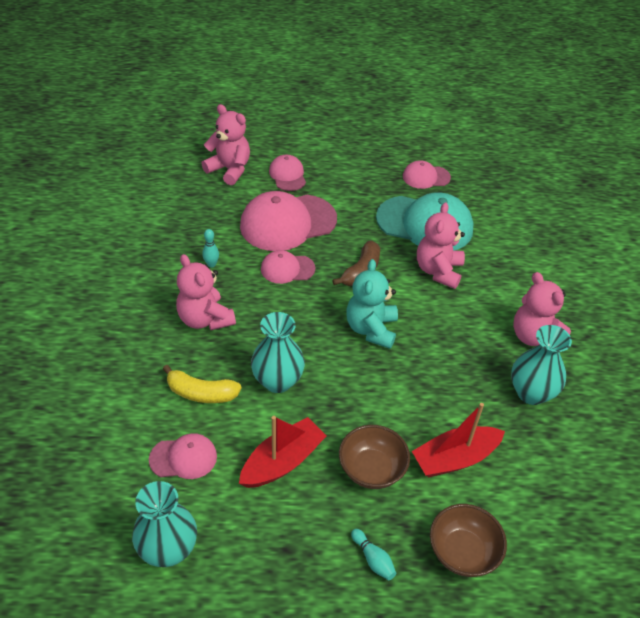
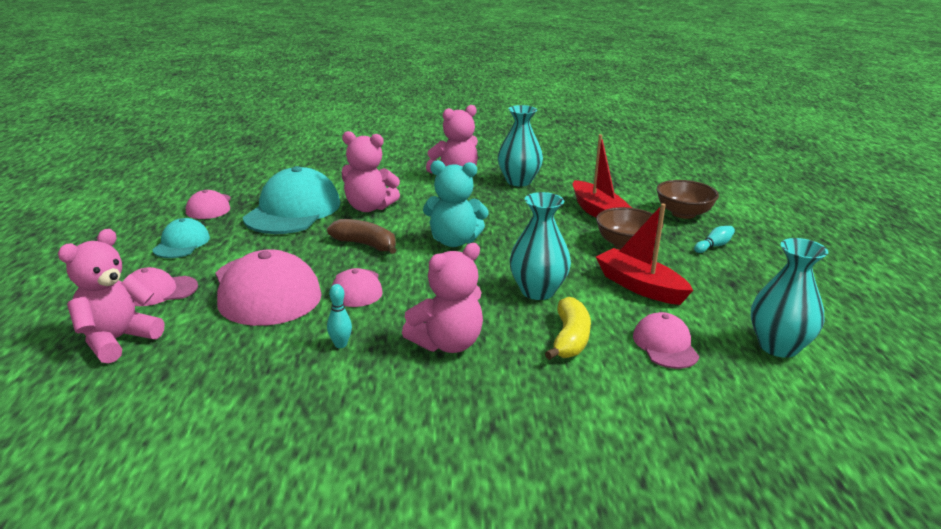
camera: 90 degrees left, 20 degrees down
none -> turquoise cap [152,218,210,258]

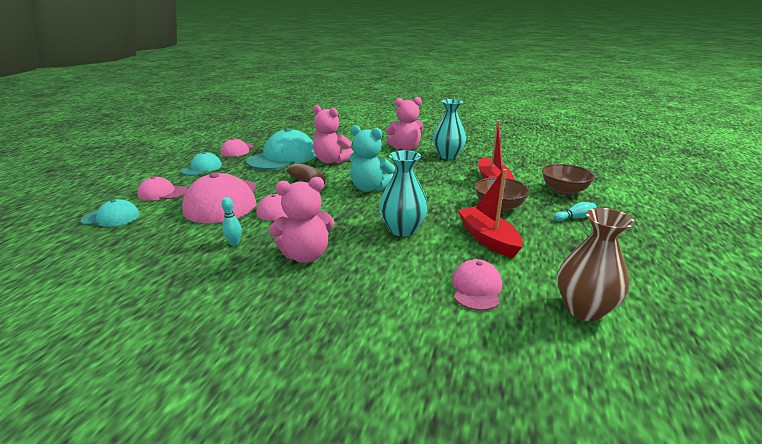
camera: 20 degrees right, 0 degrees up
pink teddy bear [58,229,164,364] -> turquoise cap [81,199,140,227]
yellow banana [545,297,591,360] -> none
turquoise vase [751,238,828,358] -> brown vase [557,208,635,321]

